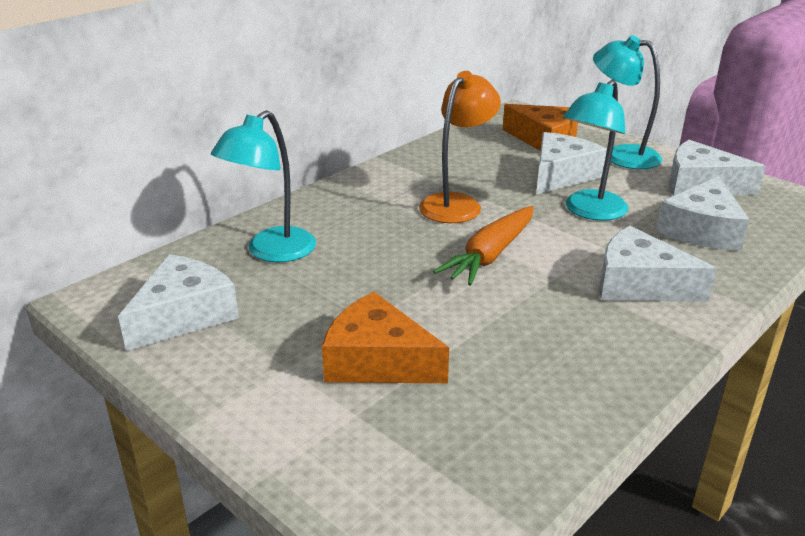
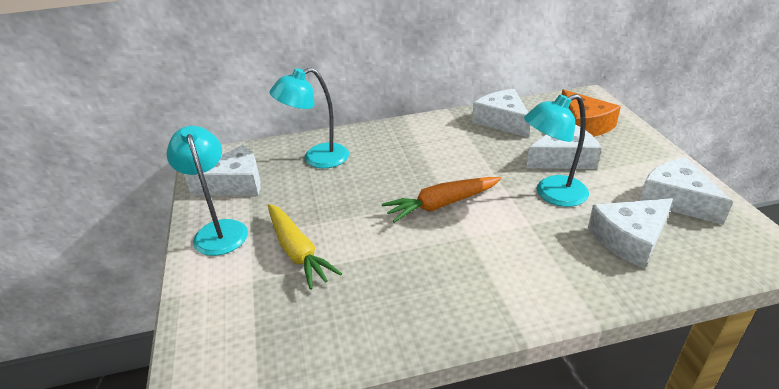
camera: 35 degrees right, 5 degrees up
orange cheese [322,292,449,383] -> yellow carrot [268,204,342,290]
orange lamp [419,71,501,223] -> none
turquoise lamp [593,35,662,169] -> turquoise lamp moved to [166,126,248,256]
white cheese [599,226,717,302] -> white cheese moved to [472,89,530,138]

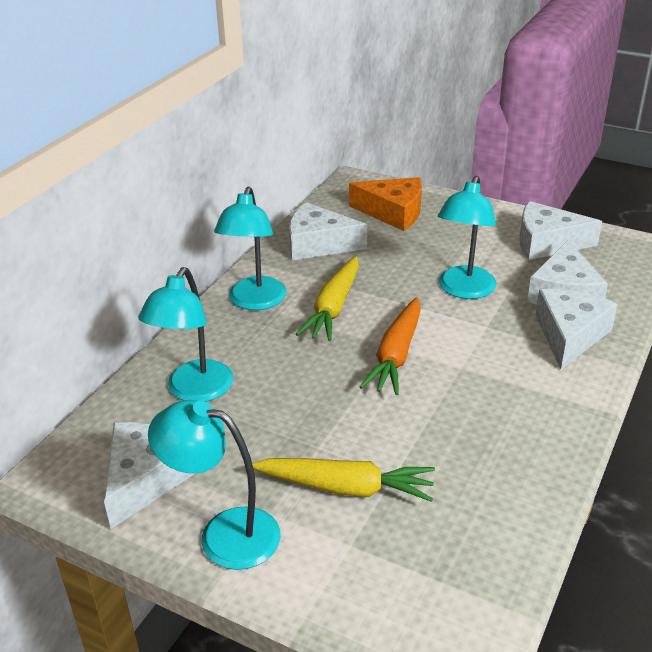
camera: 50 degrees left, 0 degrees up
white cheese [527,124,601,169] -> white cheese moved to [535,289,618,369]
none -> turquoise lamp [214,186,287,310]
none -> yellow carrot [296,256,359,341]

